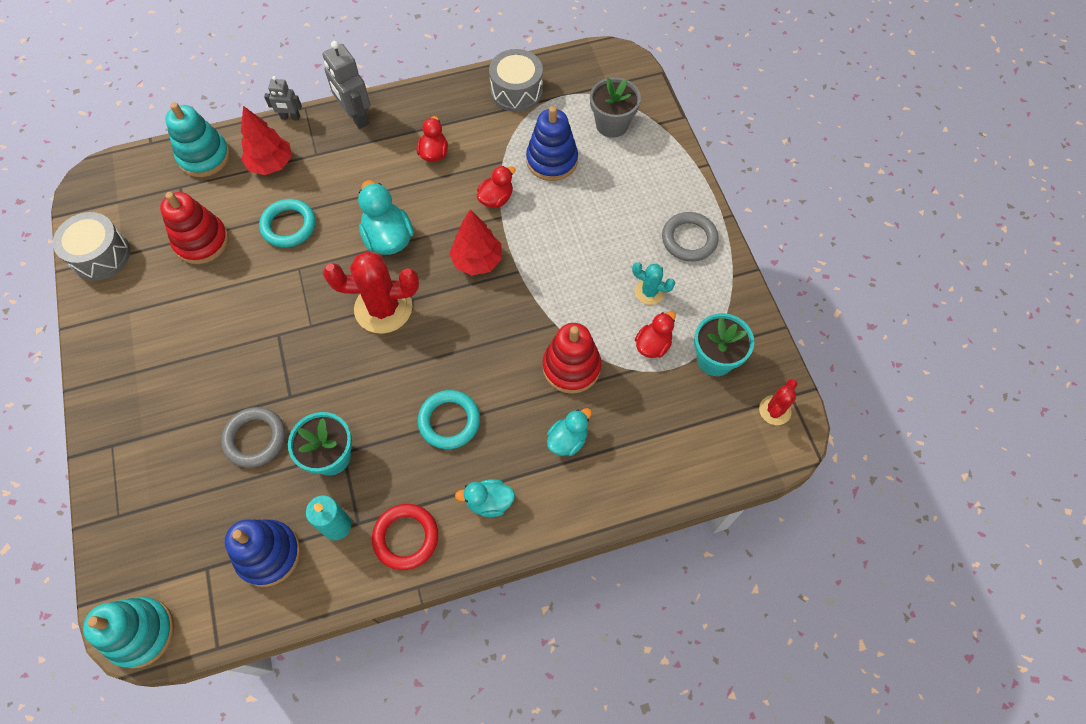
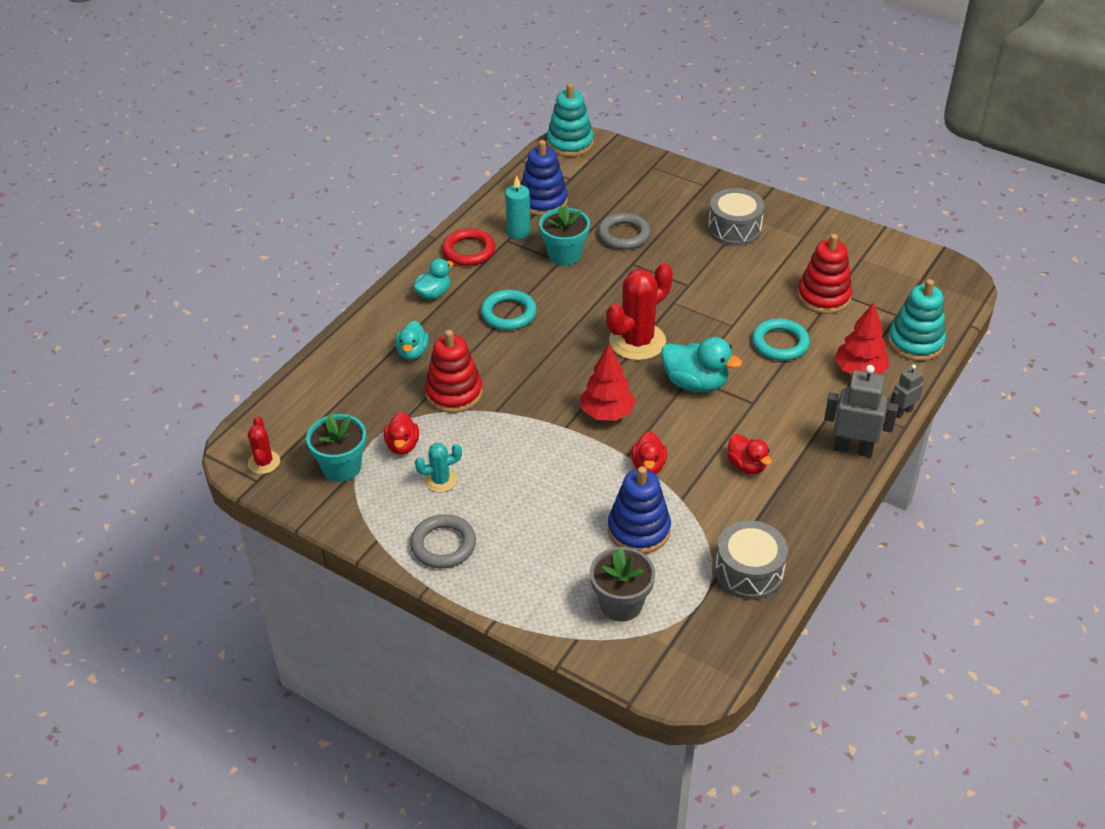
camera: 140 degrees right, 20 degrees down
grey drum [53,212,130,281] -> grey drum moved to [708,188,764,246]

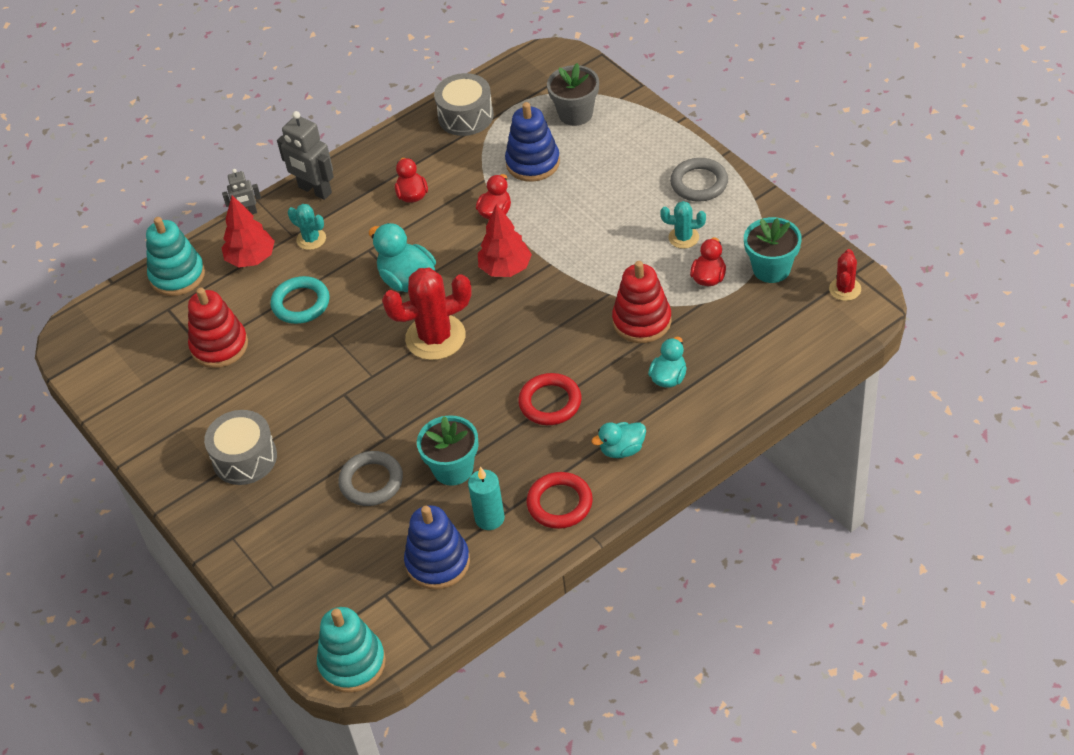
camera: 155 degrees left, 5 degrees up
turquoise ring [481,290,537,330] -> red ring [518,373,581,425]
none -> turquoise cactus [288,204,326,250]

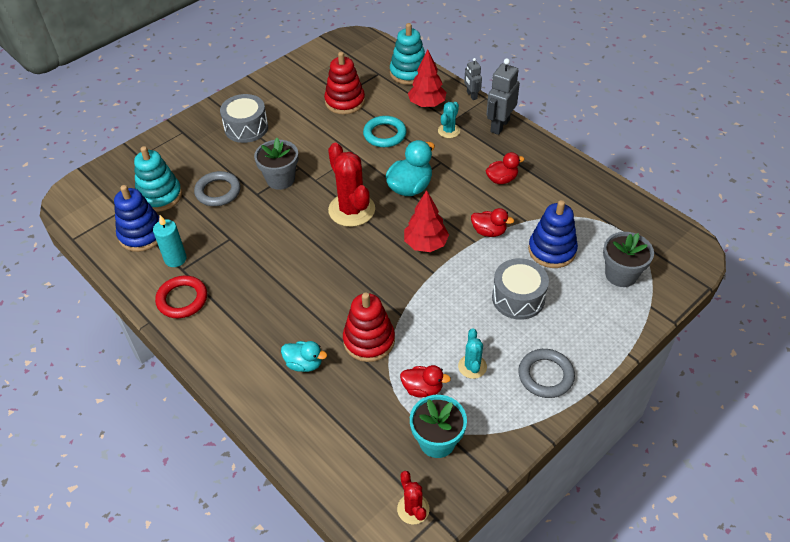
camera: 80 degrees right, 0 degrees up
turquoise stacking toy [317,607,386,693] -> turquoise stacking toy moved to [134,146,182,212]
turquoise flower pot [417,415,478,486] -> none
grey drum [434,73,494,136] -> grey drum moved to [492,258,549,320]
red ring [518,373,581,425] -> none
turquoise duck [591,422,646,458] -> none
red cactus [829,249,861,301] -> red cactus turned 60 degrees clockwise [397,471,430,524]
none -> grey flower pot [254,138,298,190]

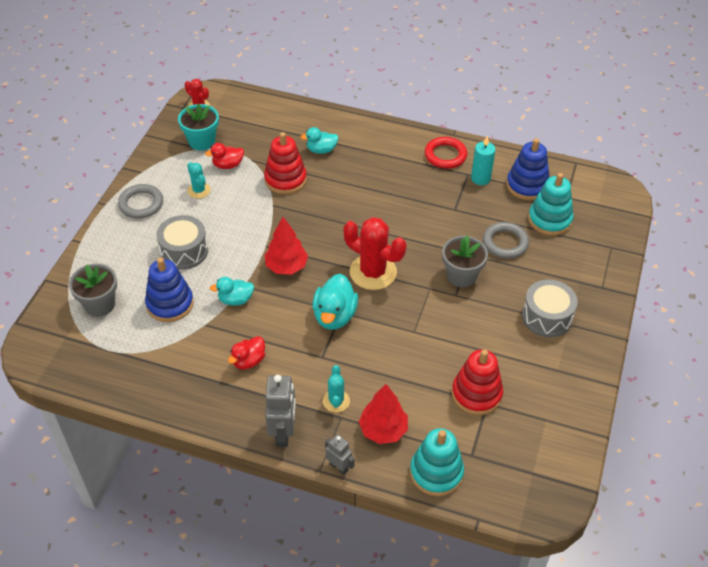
camera: 150 degrees right, 0 degrees up
turquoise ring [363,116,407,147] -> none
red duck [471,208,514,237] -> turquoise duck [210,277,254,306]

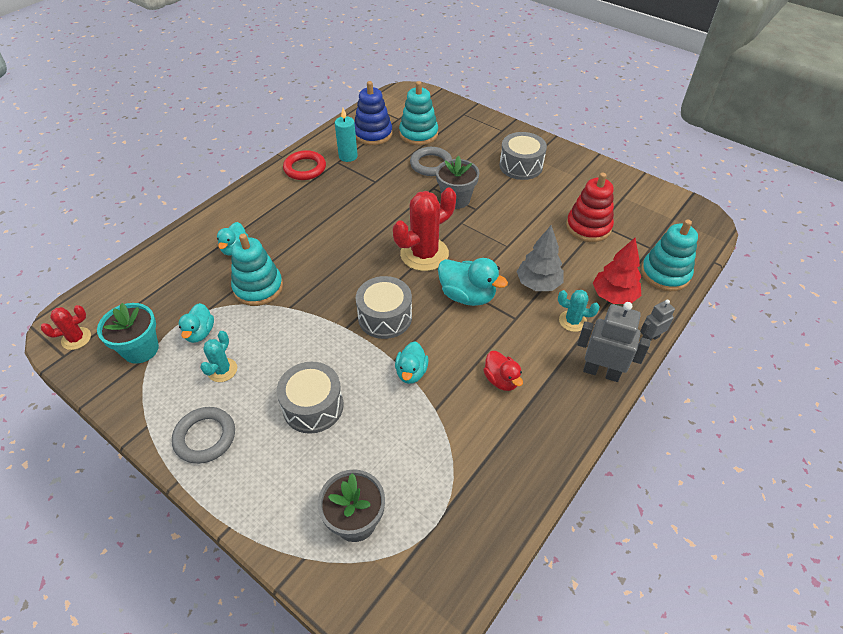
camera: 70 degrees left, 0 degrees up
blue stacking toy [145,257,194,322] -> none
turquoise cactus [187,162,211,199] -> turquoise cactus turned 60 degrees counterclockwise [200,331,237,382]
red duck [205,143,244,169] -> turquoise duck [178,303,214,343]
red stacking toy [264,132,307,194] -> turquoise stacking toy [231,234,283,306]
red tree [265,217,308,274] -> grey drum [356,276,412,339]
none -> grey tree [516,225,564,291]

